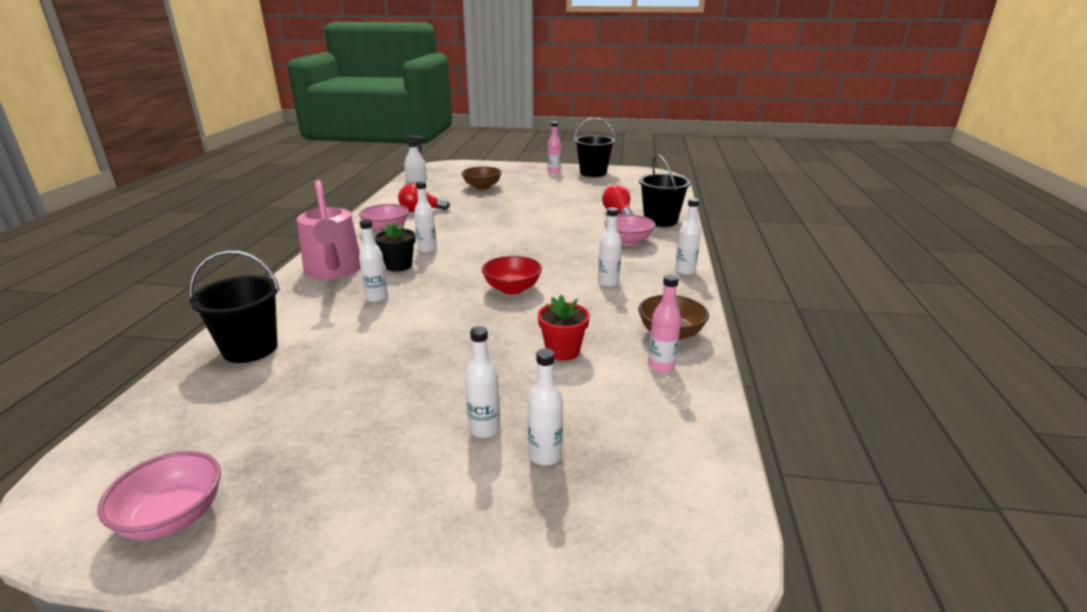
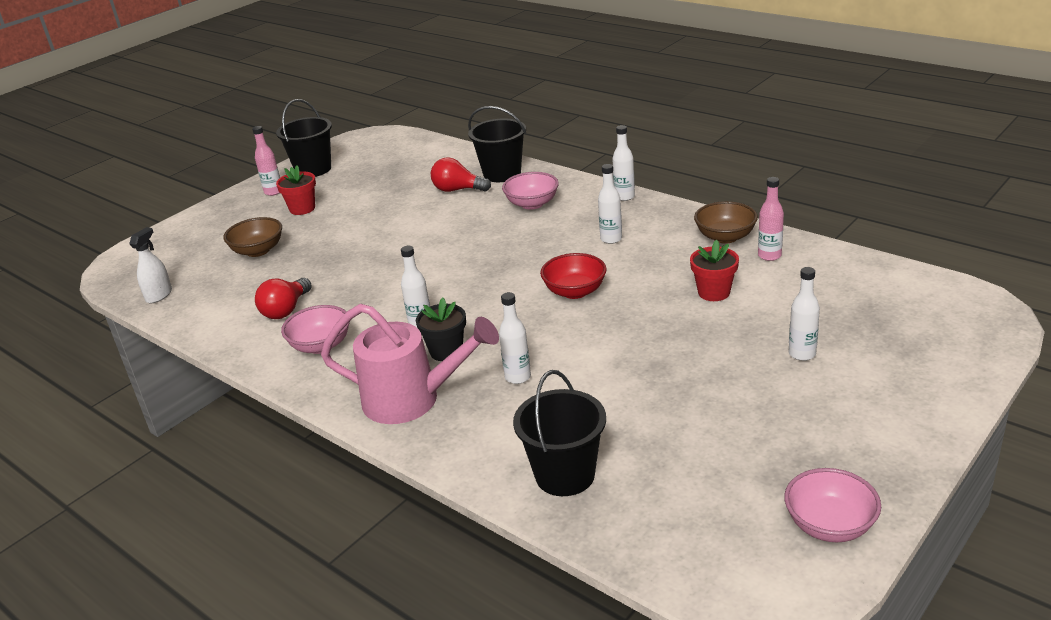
camera: 55 degrees left, 5 degrees up
white bottle [528,348,563,466] -> none
none -> red flower pot [276,165,316,215]

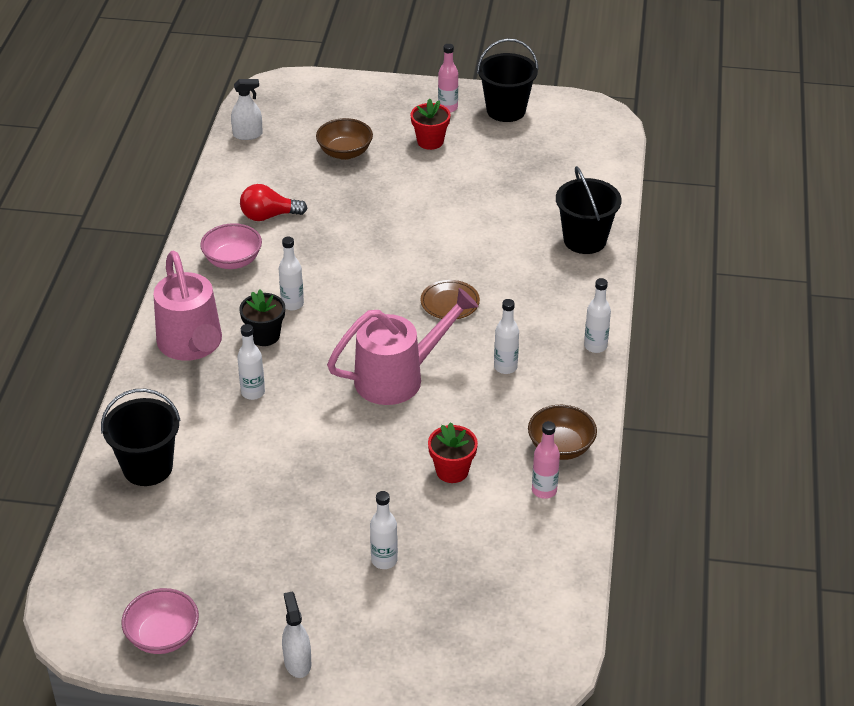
camera: 55 degrees right, 10 degrees up
red light bulb [431,157,491,192] -> none
pink bowl [502,172,559,210] -> none
red bowl [540,253,607,299] -> pink watering can [327,288,478,405]
none -> white spray bottle [282,592,311,678]
none -> brown plate [421,280,480,319]

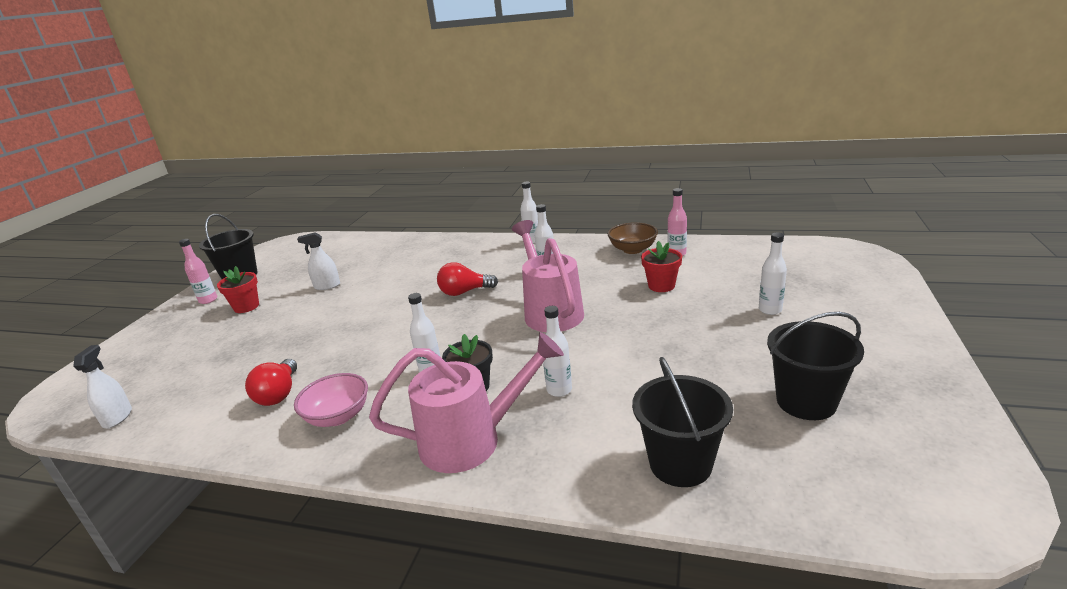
camera: 80 degrees left, 15 degrees down
pink bowl [121,588,199,654] -> none
white spray bottle [282,592,311,678] -> white spray bottle moved to [297,232,340,290]
brown bowl [316,118,373,160] -> none
brown plate [421,280,480,319] -> red light bulb [437,262,498,296]
black bucket [556,166,622,254] -> black bucket moved to [767,312,864,420]

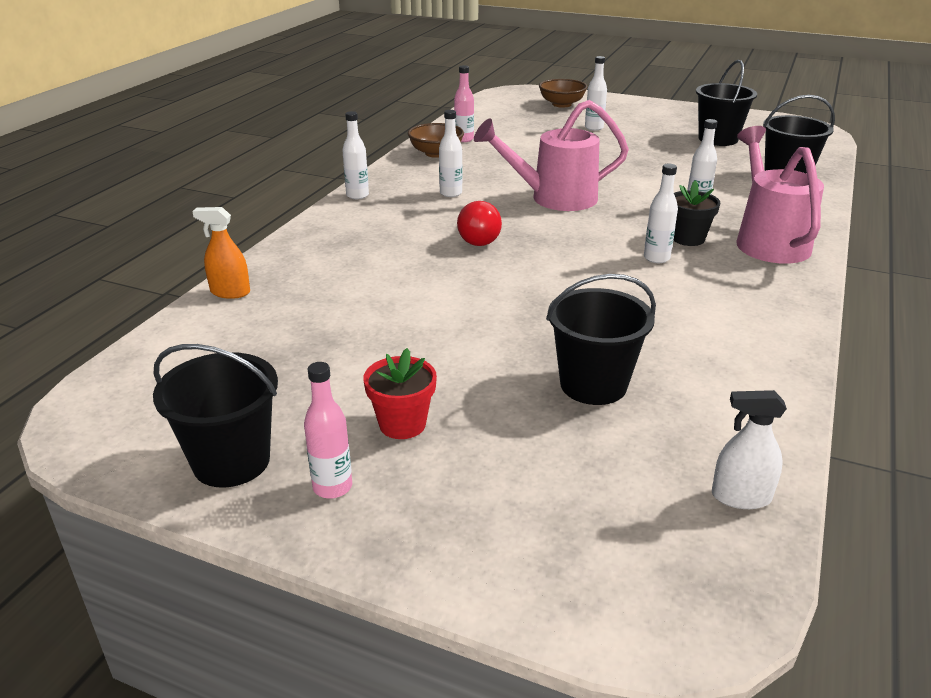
camera: 85 degrees left, 5 degrees up
red light bulb [245,359,297,406] -> none
pink bowl [294,373,368,427] -> none
white spray bottle [297,232,340,290] -> none
red flower pot [641,241,682,292] -> none
none -> orange spray bottle [192,207,250,299]
none -> brown bowl [539,79,588,108]
none -> black bucket [546,274,656,405]

